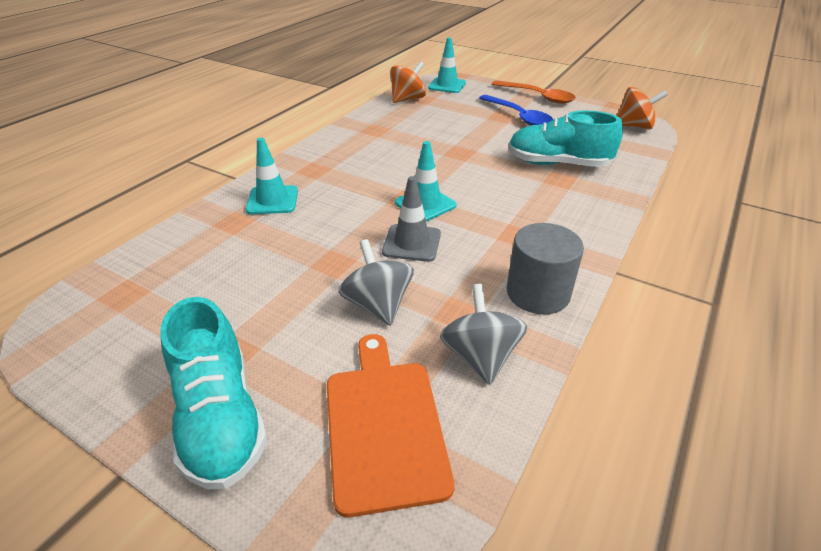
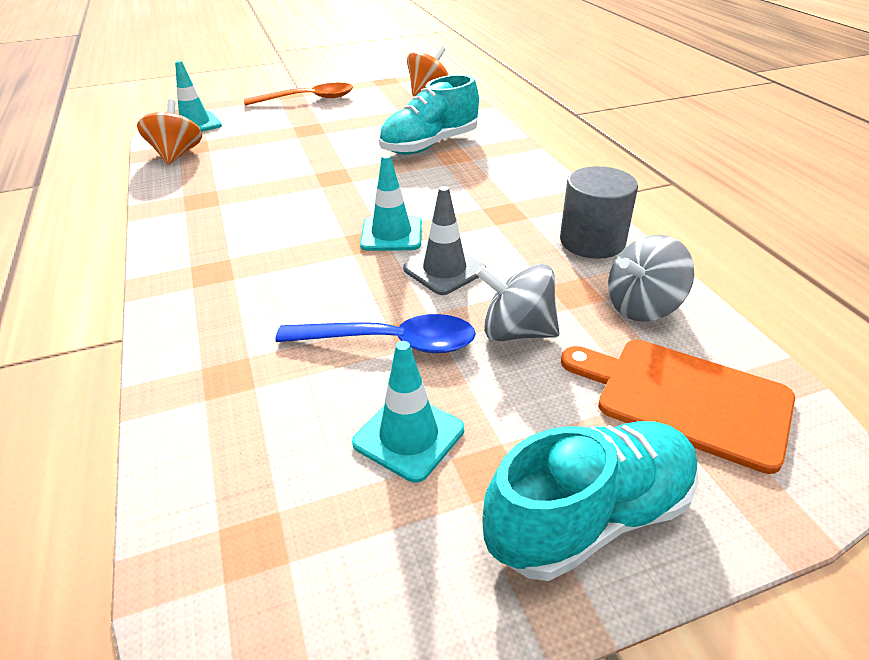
camera: 50 degrees left, 0 degrees up
turquoise shoe [160,297,268,489] -> turquoise shoe turned 45 degrees counterclockwise [482,421,698,581]
turquoise traffic cone [246,138,298,214] -> turquoise traffic cone moved to [352,341,464,483]
grey spinning top [440,284,527,385] -> grey spinning top turned 60 degrees counterclockwise [608,235,694,322]
blue spoon [479,95,553,125] -> blue spoon moved to [275,314,476,353]

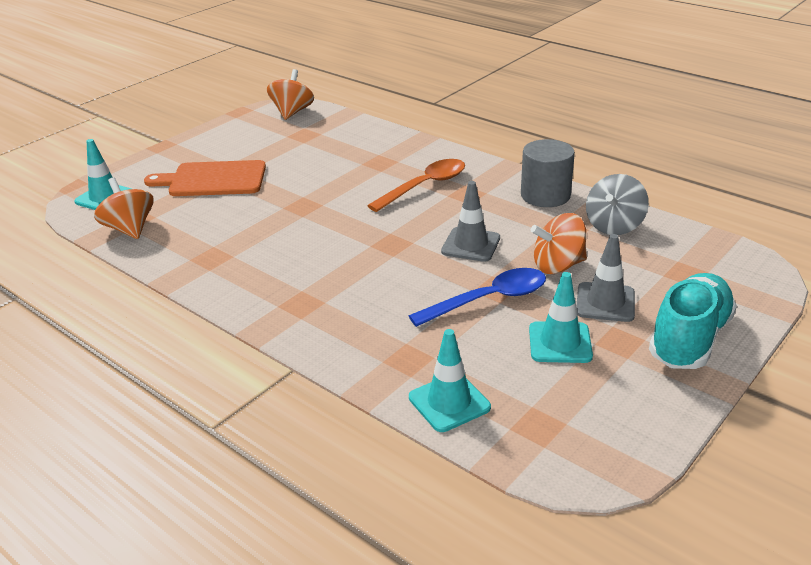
camera: 30 degrees left, 5 degrees down
orange spoon [244,83,353,105] -> orange spoon moved to [367,159,465,212]
turquoise traffic cone [360,154,422,251] -> turquoise traffic cone moved to [409,329,491,432]
turquoise shoe [379,74,479,155] -> none
grey spinning top [476,264,560,342] -> orange spinning top [531,213,587,274]
orange cutting board [561,340,795,474] -> orange cutting board moved to [144,160,266,196]
none -> grey traffic cone [576,234,635,322]

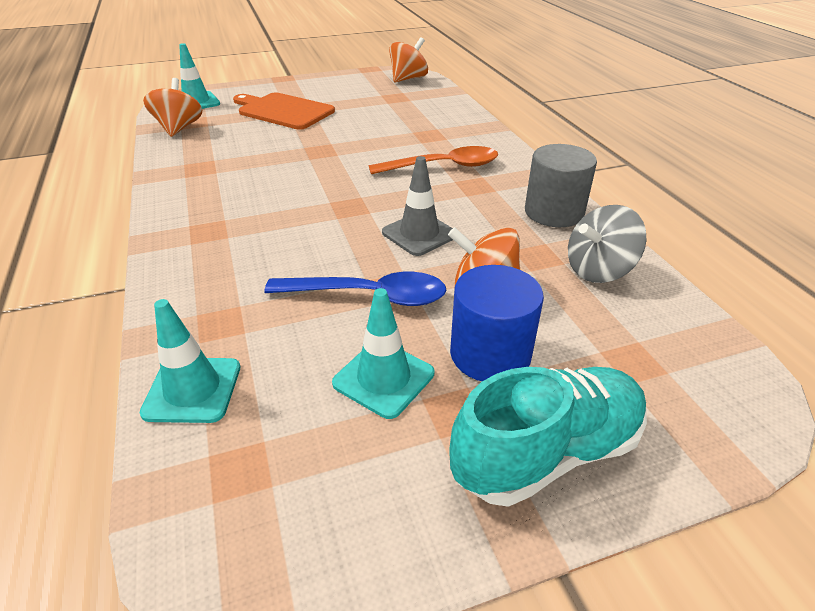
camera: 30 degrees right, 5 degrees up
grey traffic cone [576,234,635,322] -> blue cylinder [450,265,544,381]

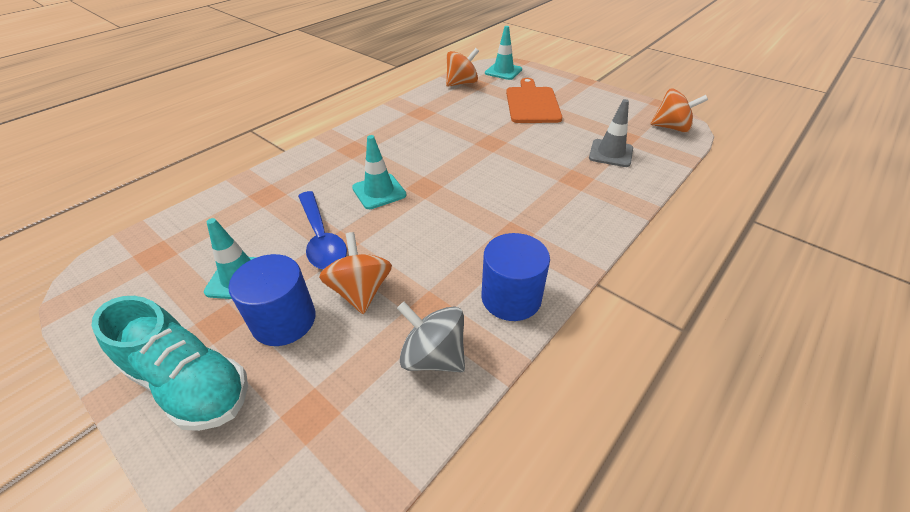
camera: 60 degrees right, 5 degrees up
turquoise traffic cone [140,299,240,423] -> turquoise traffic cone moved to [352,135,406,209]
orange spoon [369,146,498,174] -> none
grey traffic cone [382,156,453,256] -> grey traffic cone moved to [589,99,633,167]
grey cylinder [525,144,597,227] -> blue cylinder [481,233,550,321]

